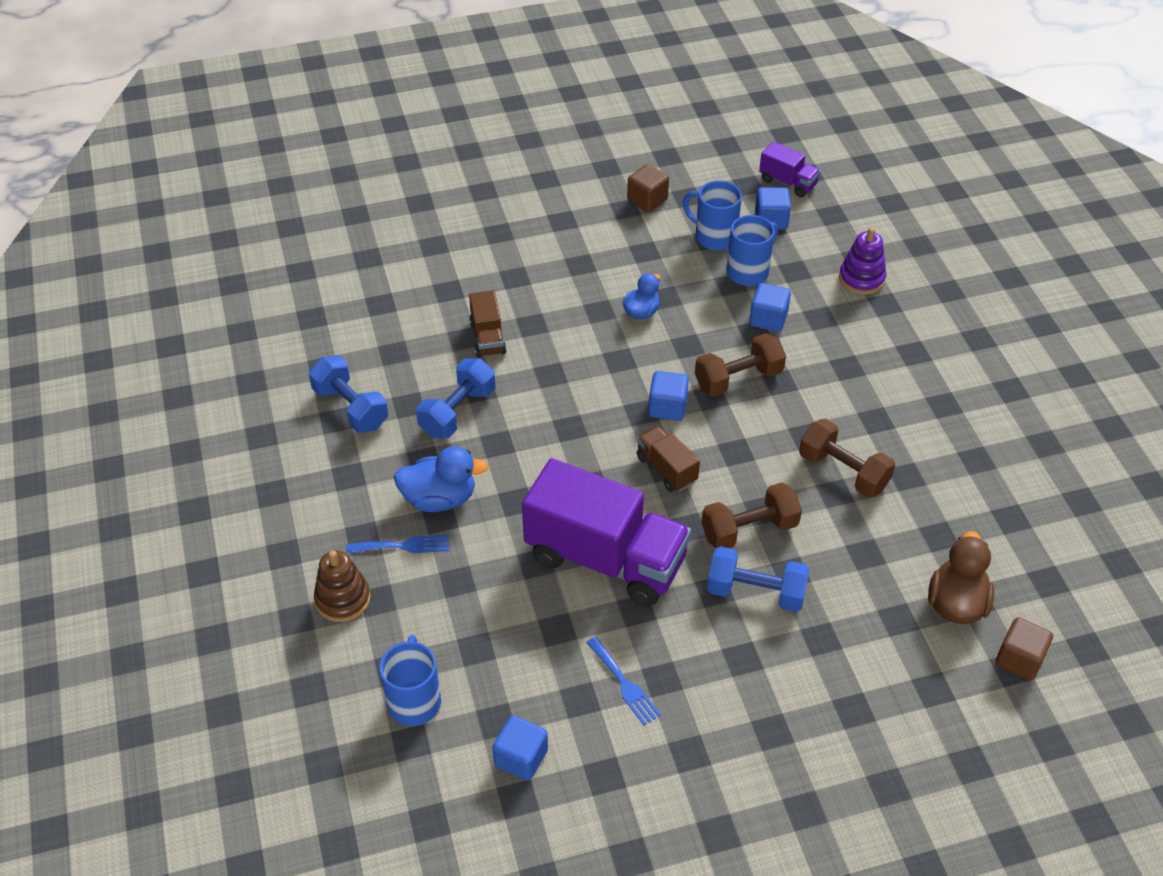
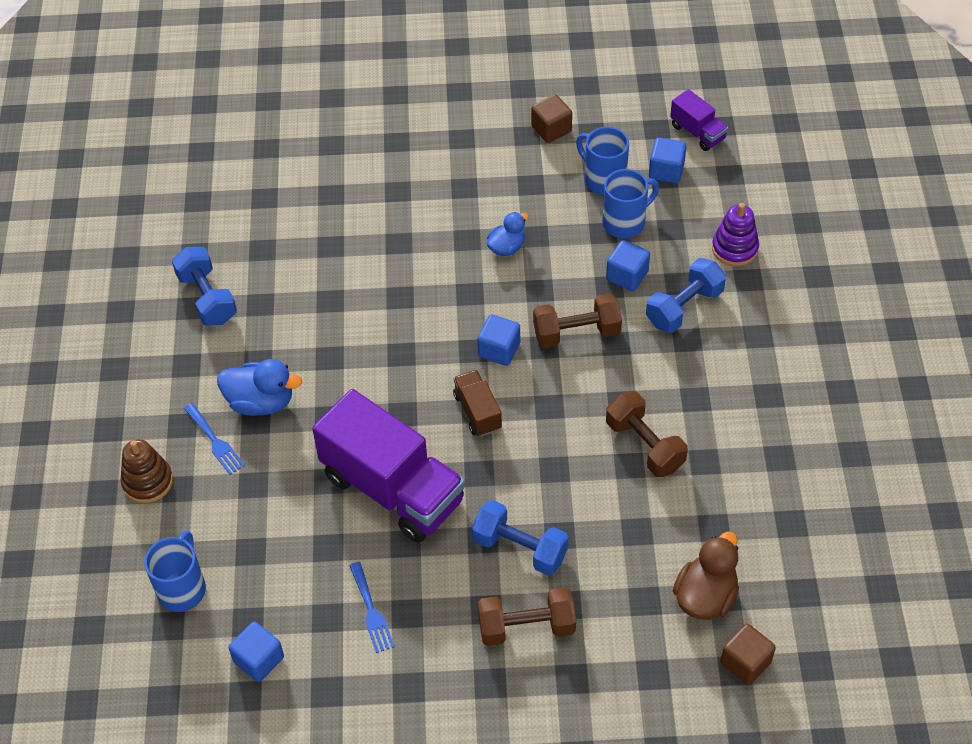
camera: 15 degrees right, 5 degrees up
blue fork [346,534,449,553] -> blue fork turned 45 degrees clockwise [184,403,245,475]
blue dumbbell [416,358,496,438] -> blue dumbbell moved to [646,258,726,333]
brown truck [469,290,507,358] -> none
brown dumbbell [701,482,802,549] -> brown dumbbell moved to [478,587,576,646]

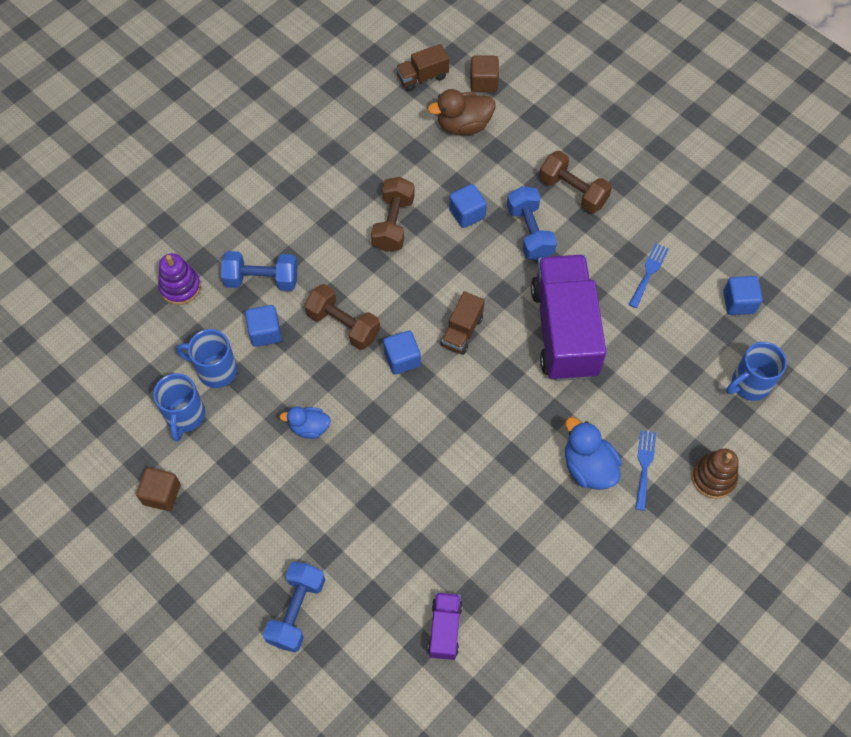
camera: 135 degrees left, 10 degrees up
blue dumbbell [172,247,237,326] -> blue dumbbell moved to [263,562,325,652]
blue cube [649,137,687,183] -> blue cube moved to [449,184,487,228]
purple truck [670,89,728,151] -> purple truck moved to [428,592,463,660]
none -> brown truck [396,44,449,91]

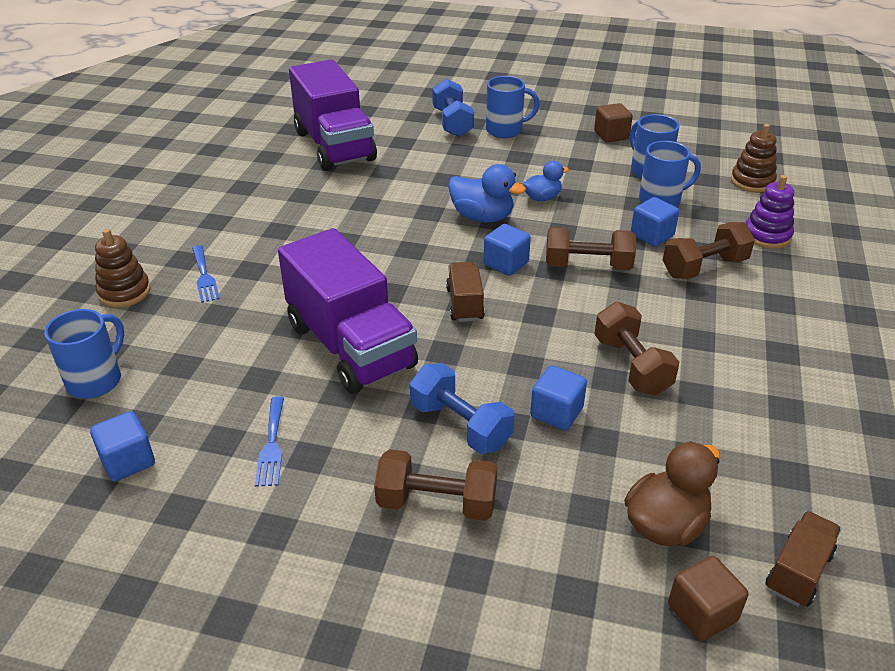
camera: 150 degrees right, 25 degrees down
blue dumbbell [221,251,298,291] -> brown dumbbell [663,222,755,279]
purple truck [428,592,463,660] -> purple truck [289,59,377,171], size x2.17
blue duck [565,417,622,490] -> blue duck moved to [448,164,526,223]
none -> blue mug [486,76,540,138]
none -> brown stacking toy [731,124,777,192]

